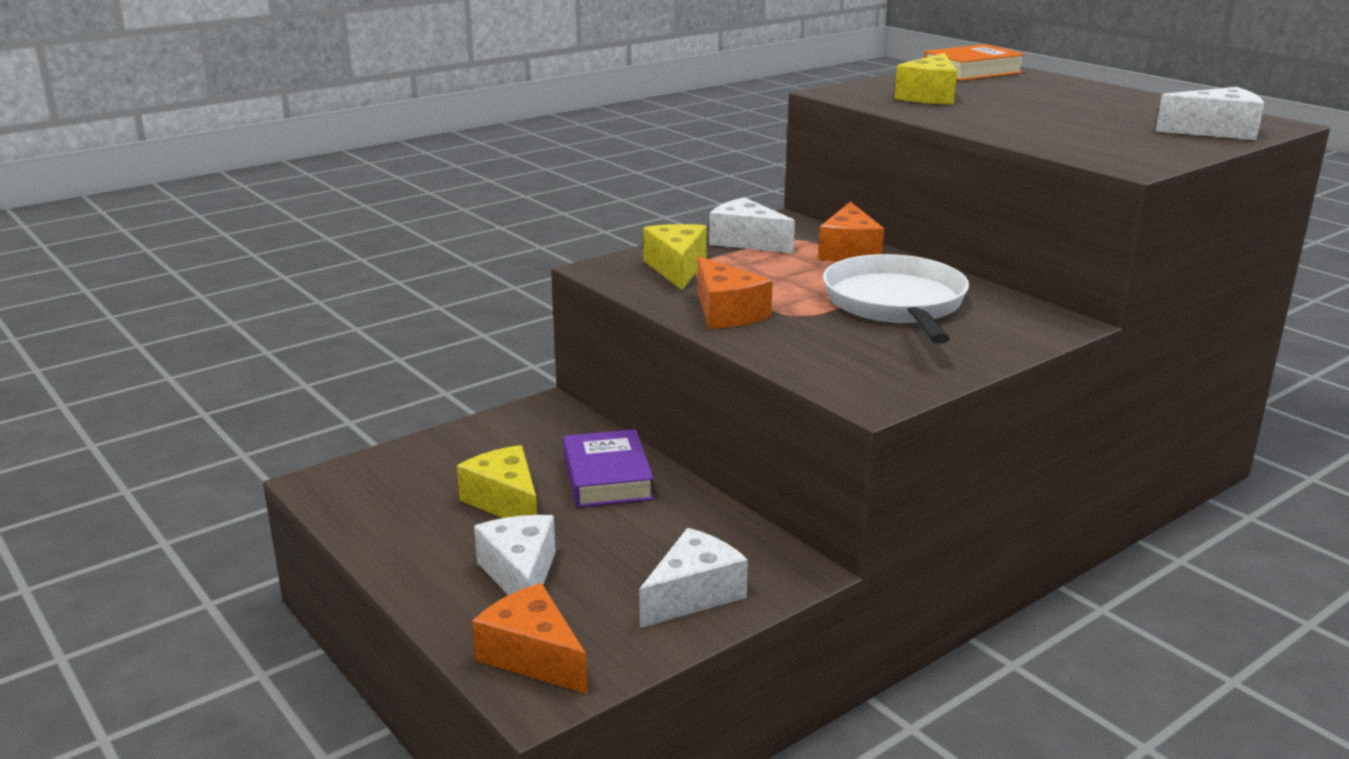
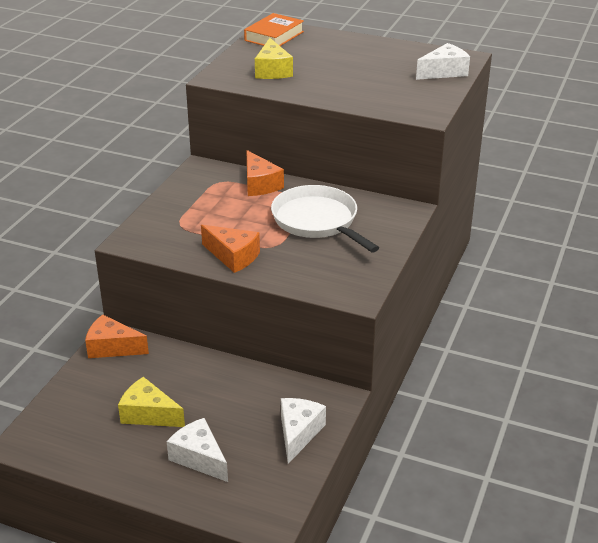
camera: 30 degrees left, 10 degrees up
orange cheese [472,583,588,694] -> orange cheese moved to [85,314,149,358]
purple book [563,429,654,508] -> none
yellow cheese [643,224,707,290] -> none
white cheese [709,197,795,254] -> none

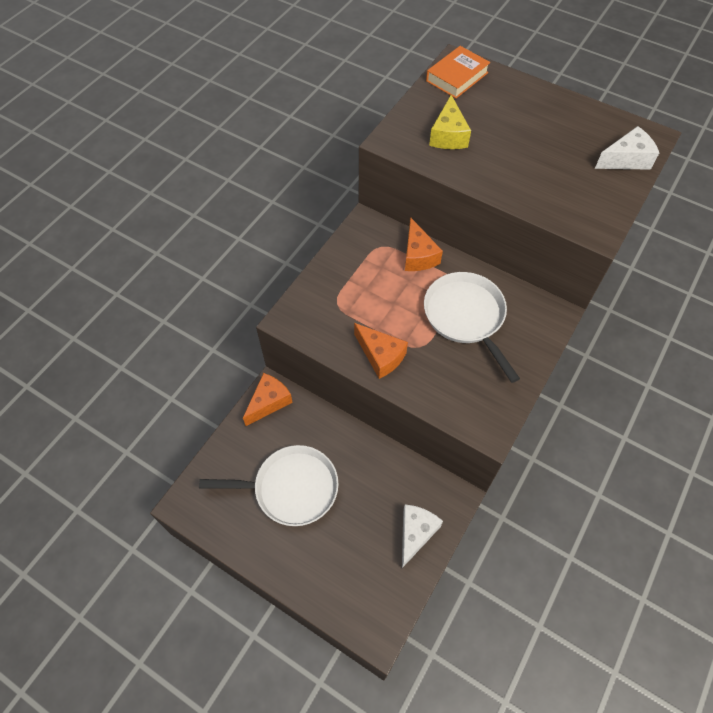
camera: 10 degrees right, 25 degrees up
orange cheese [85,314,149,358] -> orange cheese turned 105 degrees clockwise [243,373,293,426]
yellow cheese [118,377,185,427] -> white pan [199,445,339,526]
white cheese [167,418,228,482] -> none

